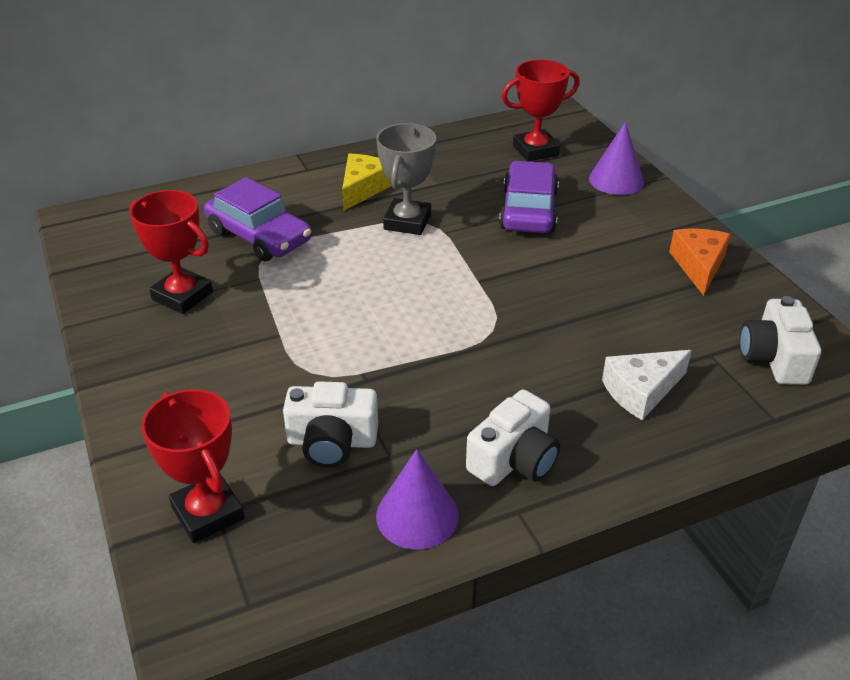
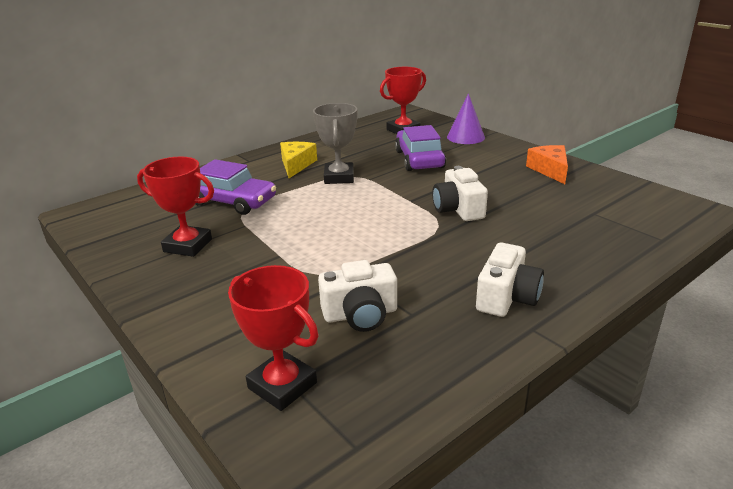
camera: 15 degrees left, 10 degrees down
purple cone [376,449,459,550] -> none
white cheese [602,350,692,420] -> none
white camera [739,296,821,385] -> white camera moved to [432,166,488,221]

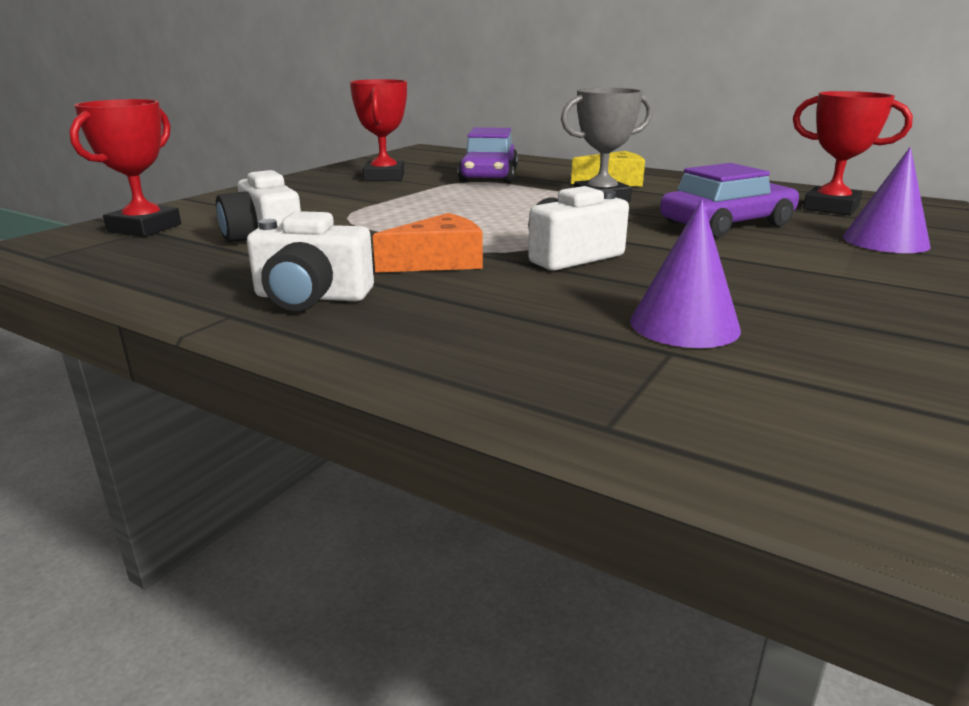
camera: 70 degrees right, 5 degrees down
orange cheese [526,145,568,184] -> orange cheese moved to [373,213,483,272]
none -> purple cone [630,199,741,348]

